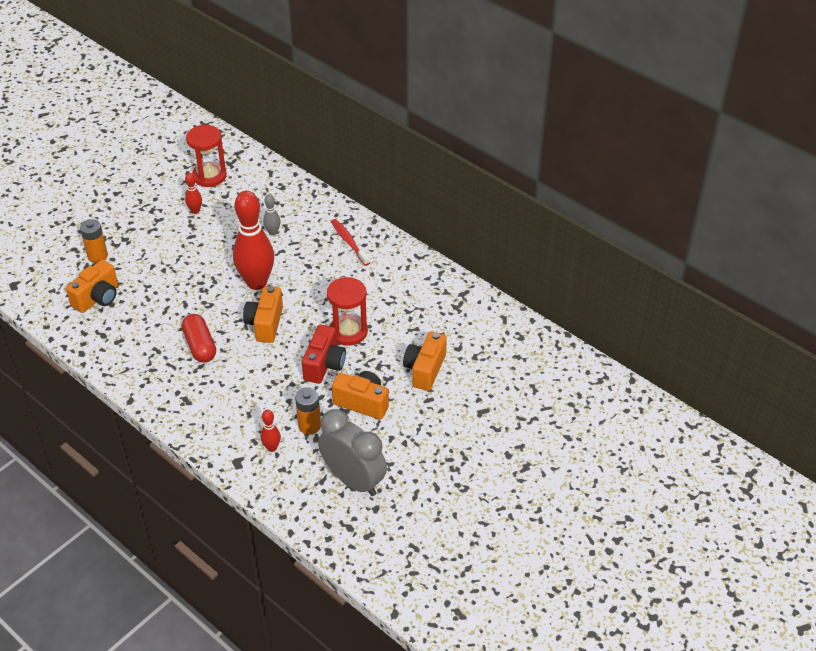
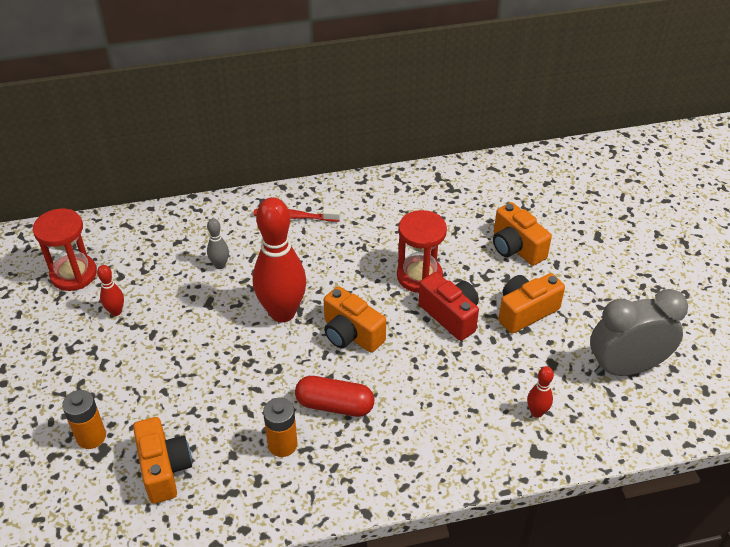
camera: 55 degrees left, 0 degrees up
orange battery [295,388,321,435] -> orange battery moved to [263,398,298,457]

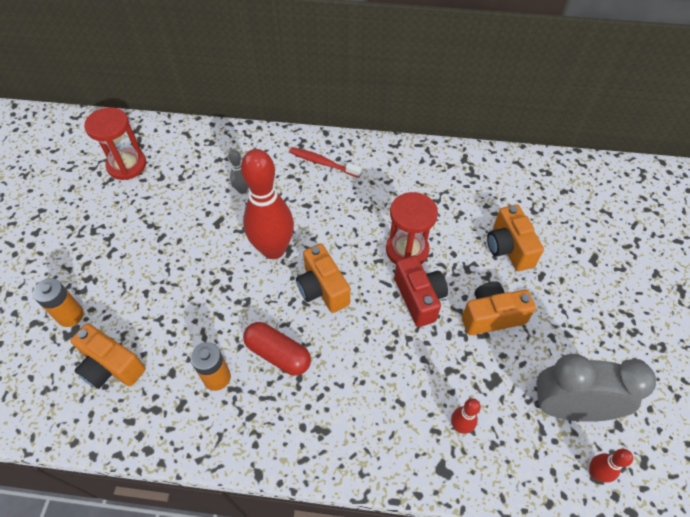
camera: 20 degrees right, 10 degrees up
red bowling pin [97,265,124,316] -> red bowling pin moved to [589,449,633,483]
orange camera [133,417,192,504] -> orange camera turned 120 degrees clockwise [70,324,146,389]

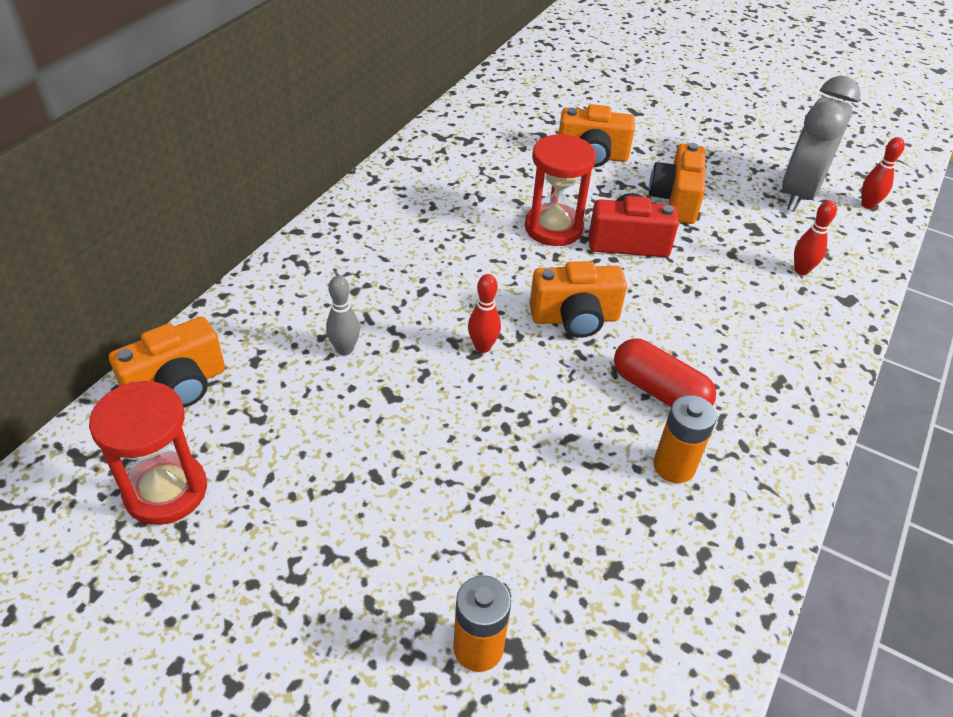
camera: 70 degrees left, 10 degrees down
orange camera [70,324,146,389] -> orange camera moved to [109,316,225,408]
red bowling pin [241,149,294,259] -> red bowling pin [468,274,501,353], size x0.44
red capsule [243,322,311,376] -> red capsule turned 75 degrees clockwise [614,338,716,407]
red toothbrush [289,147,362,178] -> none

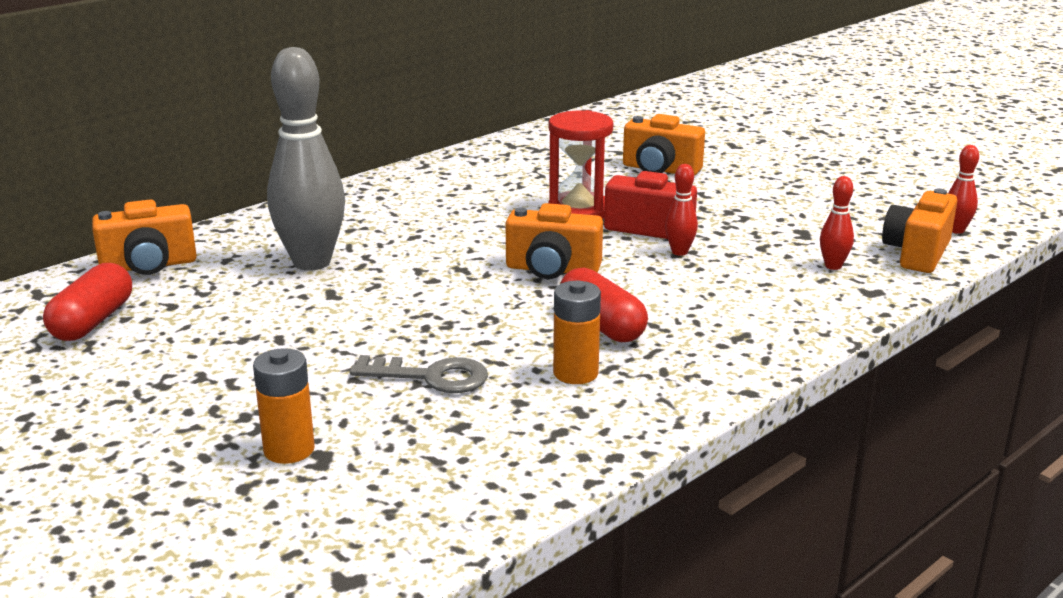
camera: 20 degrees right, 20 degrees down
red hourglass [89,381,207,525] -> red capsule [43,263,132,341]
grey bowling pin [326,276,360,355] -> grey bowling pin [267,47,345,271], size x2.29
red bowling pin [468,274,501,353] -> red bowling pin moved to [665,164,698,256]
orange camera [649,143,706,224] -> orange camera moved to [882,188,957,273]
grey clock [782,76,861,212] -> none
none -> grey key [350,355,488,393]

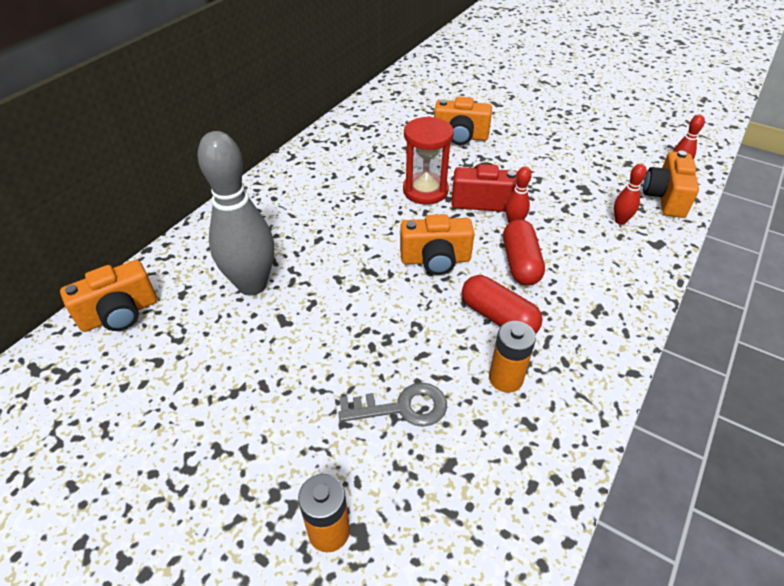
camera: 15 degrees left, 20 degrees up
red capsule [43,263,132,341] -> red capsule moved to [503,219,545,286]

